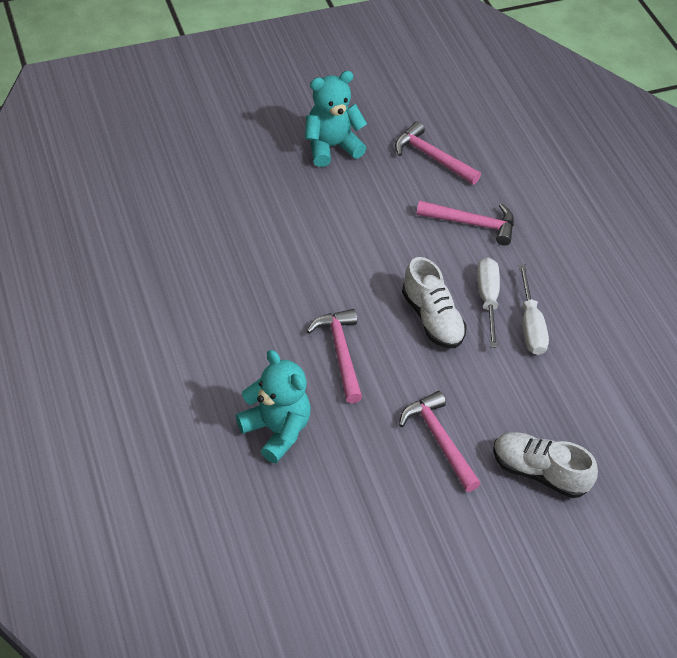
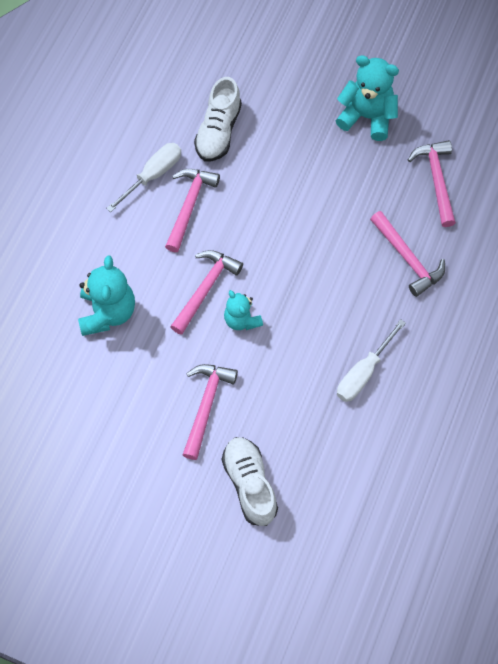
camera: 45 degrees right, 15 degrees up
white shoe [402,257,467,348] -> white shoe moved to [194,77,242,162]
white screwdriver [477,258,500,348] -> white screwdriver moved to [106,143,181,212]
none -> pink hammer [165,169,220,252]
none -> turquoise teddy bear [224,290,263,330]

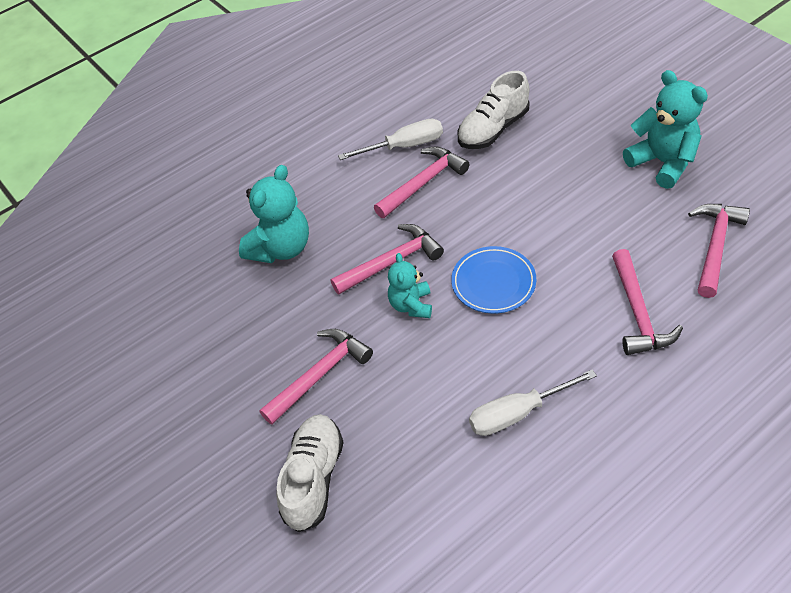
camera: 35 degrees right, 15 degrees down
none -> blue plate [451,246,536,314]

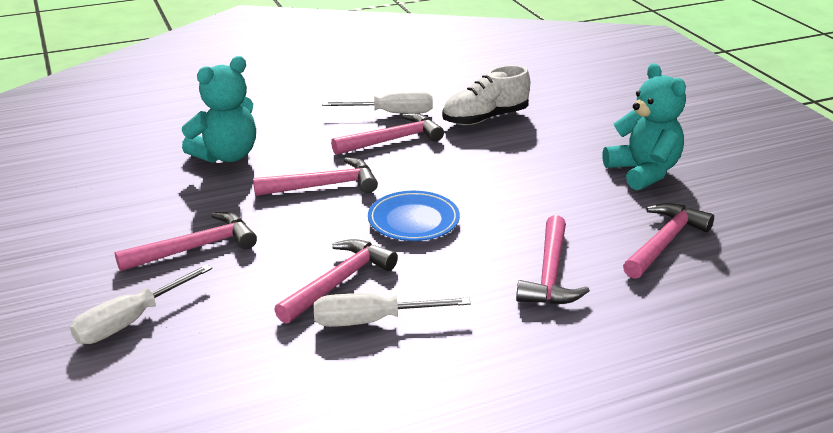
camera: 10 degrees right, 20 degrees down
white shoe [276,414,344,532] -> white screwdriver [70,264,212,344]
turquoise teddy bear [388,253,432,318] -> none
none -> pink hammer [274,239,398,324]

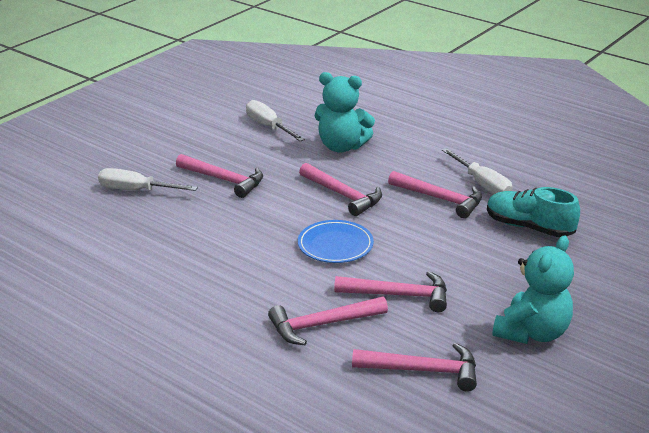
camera: 60 degrees right, 0 degrees up
pink hammer [274,239,398,324] -> pink hammer moved to [334,271,447,312]
white screwdriver [313,293,471,327] -> white screwdriver moved to [246,100,305,141]
white shoe [442,65,530,125] -> turquoise shoe [487,187,580,237]

